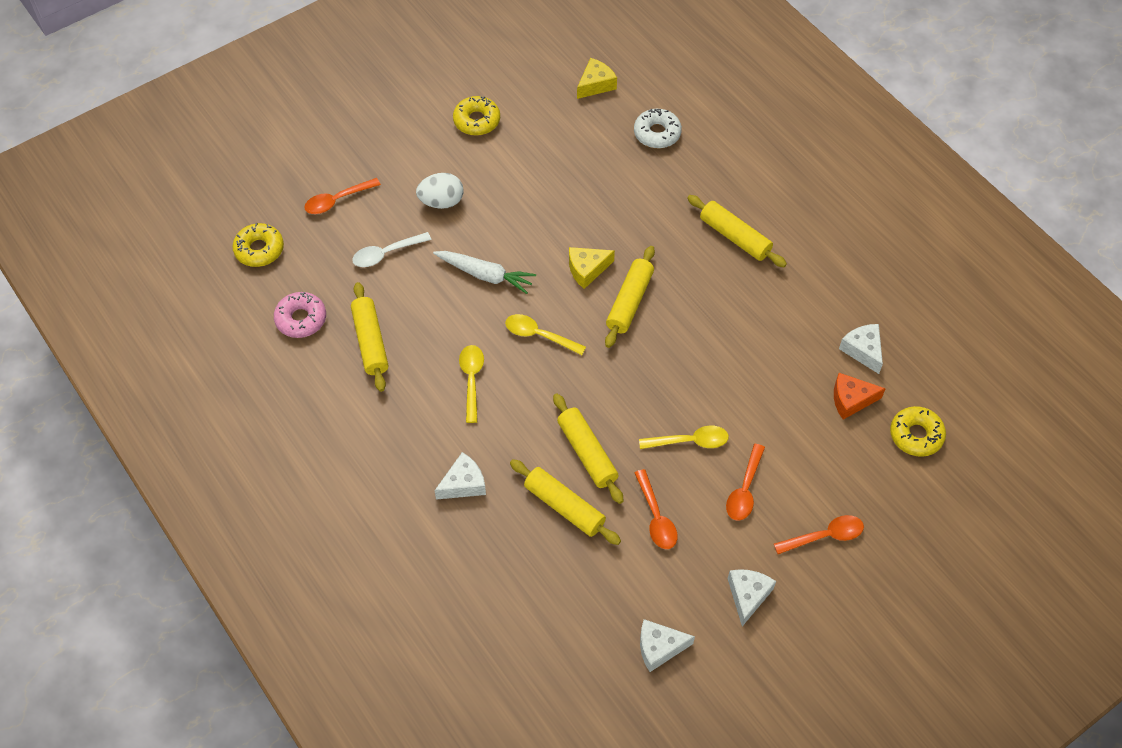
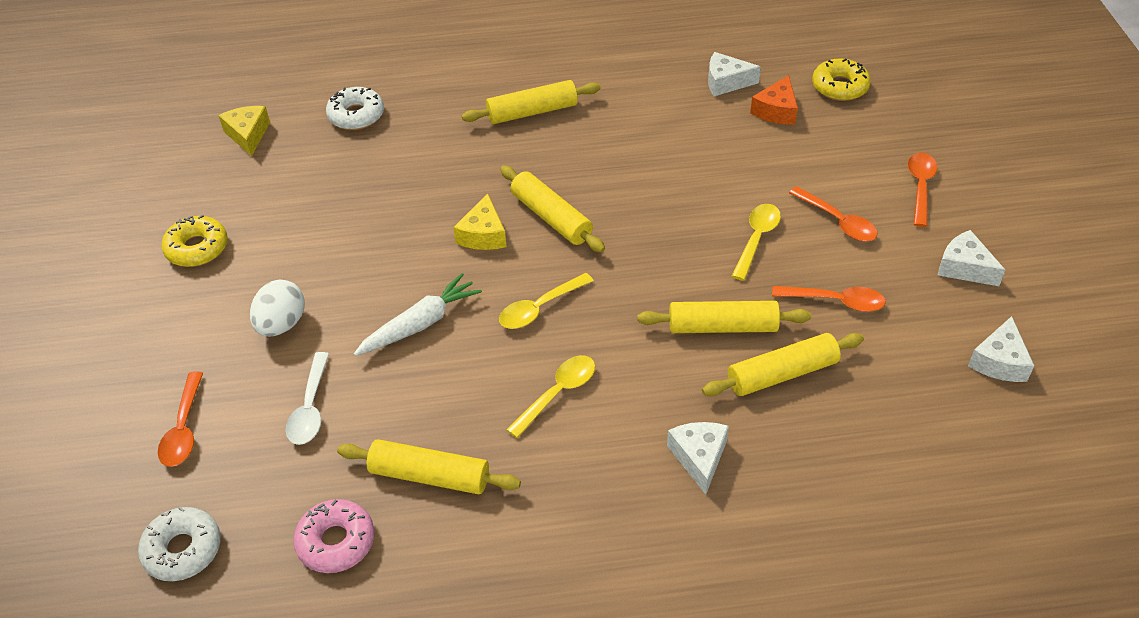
camera: 60 degrees left, 10 degrees down
yellow donut [232,223,284,267] -> white donut [138,507,221,581]
yellow spoon [459,345,484,423] -> yellow spoon turned 105 degrees clockwise [506,355,595,438]

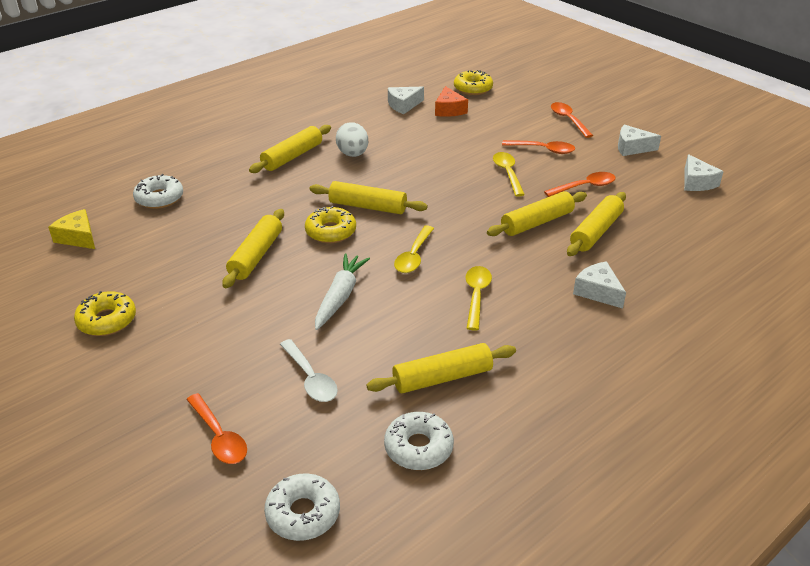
camera: 35 degrees left, 10 degrees down
white egg [250,280,305,336] -> white egg moved to [336,122,368,157]
pink donut [293,499,374,573] -> white donut [384,412,454,470]
yellow cheese [453,193,507,250] -> yellow donut [305,206,356,243]
none -> yellow rolling pin [222,209,284,288]

